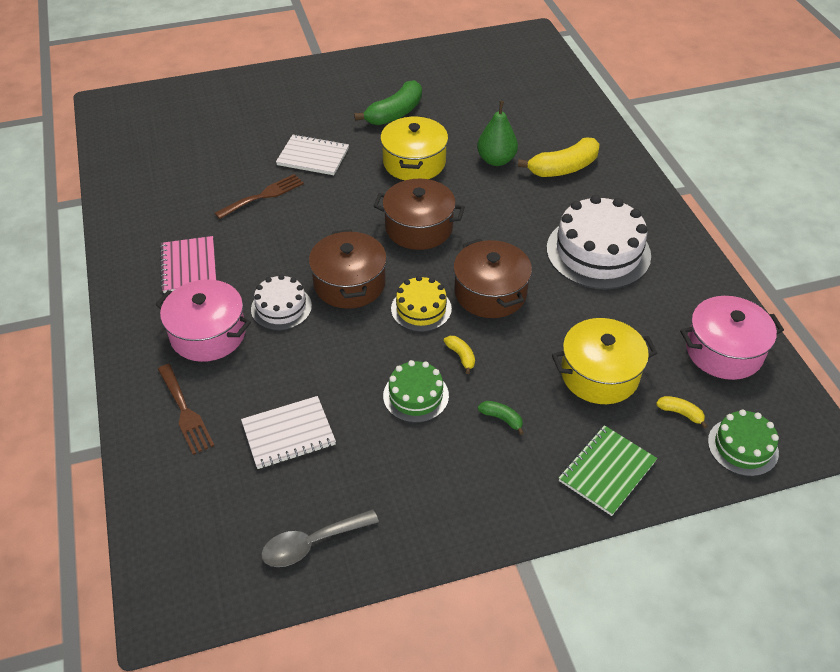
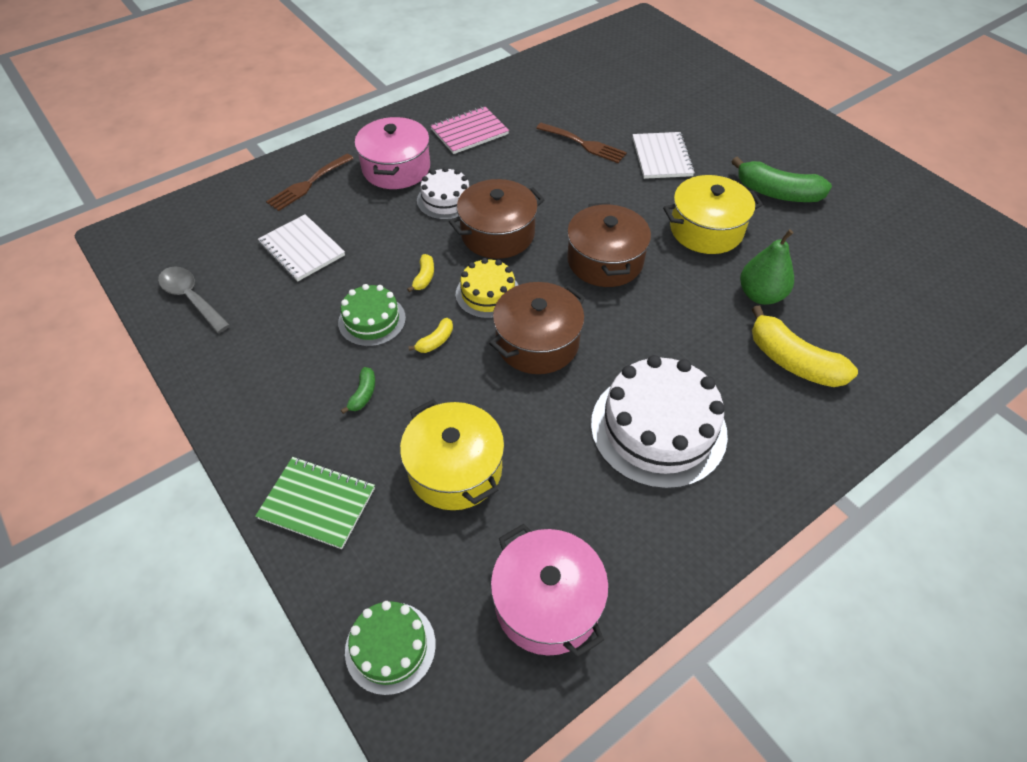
camera: 70 degrees right, 5 degrees up
yellow banana [656,396,707,428] -> yellow banana moved to [407,254,434,292]

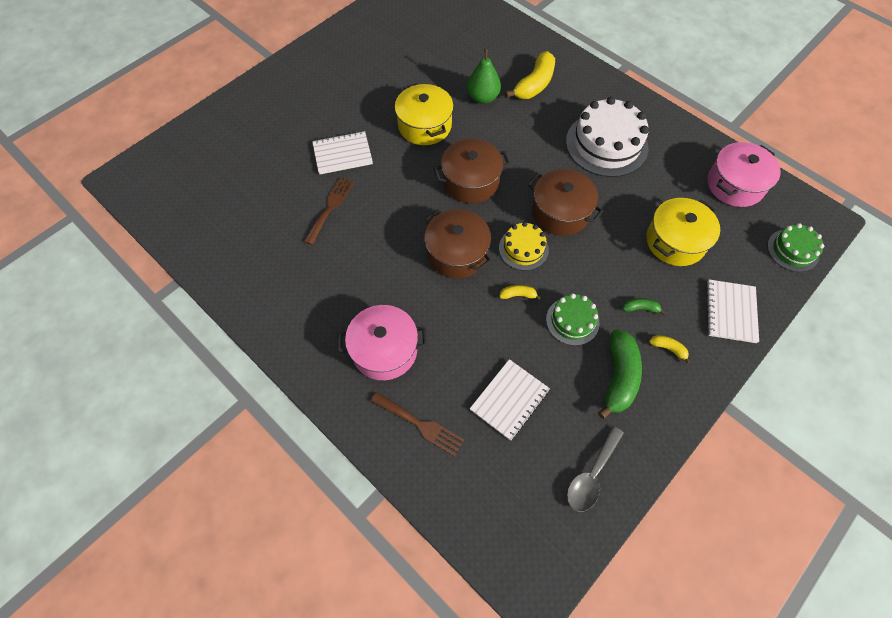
camera: 100 degrees left, 10 degrees up
green notebook [255,457,375,549] -> white notebook [706,280,759,343]
yellow banana [408,318,453,353] -> yellow banana moved to [649,335,690,364]
white cake [417,167,469,220] -> none
pink notebook [430,106,509,154] -> none
green banana [731,157,832,202] -> green banana moved to [598,329,642,419]

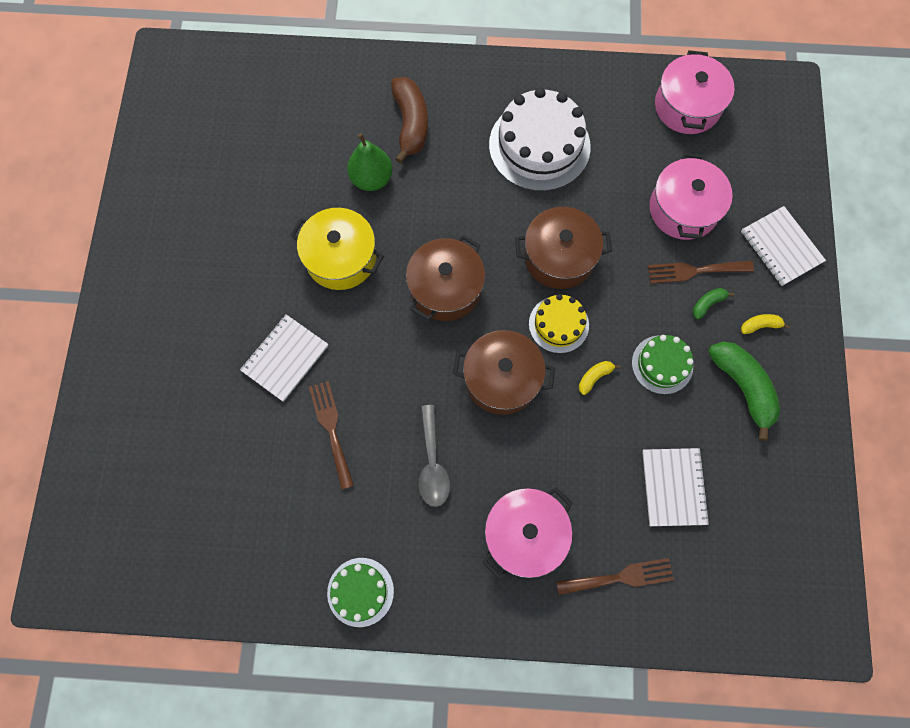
camera: 40 degrees left, 10 degrees up
yellow banana [505,51,555,99] -> brown banana [391,77,428,164]
grey spoon [567,426,624,512] -> grey spoon moved to [419,405,450,507]
yellow pot [646,198,720,266] -> pink pot [649,153,733,240]
green cake [767,223,824,272] -> green cake moved to [327,558,394,627]
none -> brown fork [648,261,754,284]

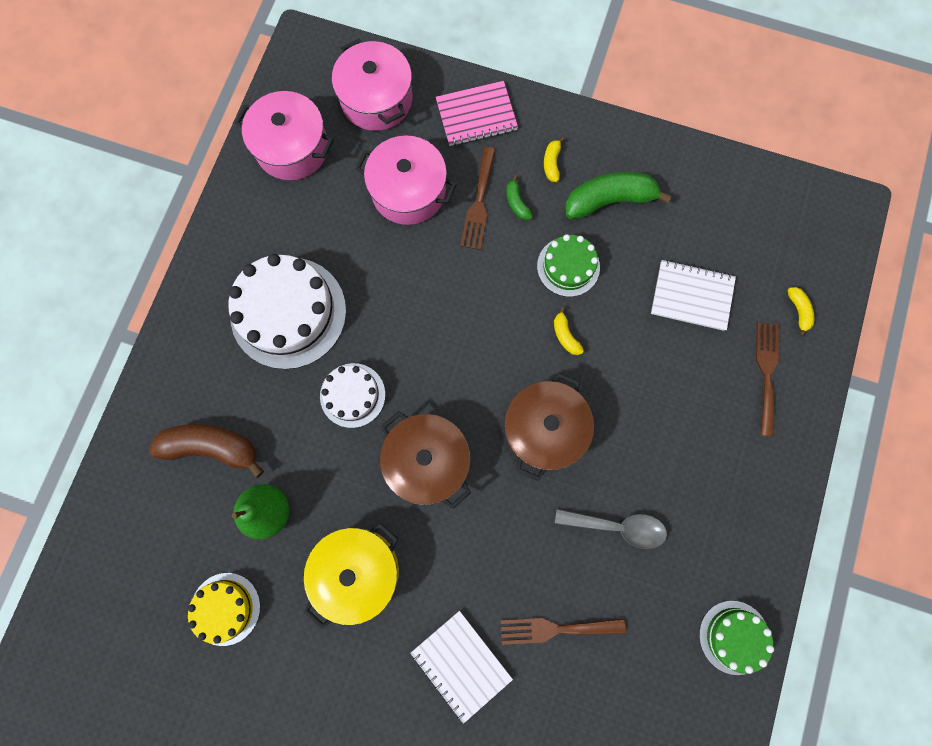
camera: 75 degrees left, 5 degrees up
pink pot [483,487,573,580] -> pink pot moved to [332,39,412,131]
brown pot [515,207,612,289] -> none
yellow cake [529,294,589,353] -> yellow cake moved to [188,573,260,646]
white notebook [741,206,826,286] -> pink notebook [436,81,518,146]
none -> white cake [320,363,385,428]
none -> yellow banana [787,287,814,337]

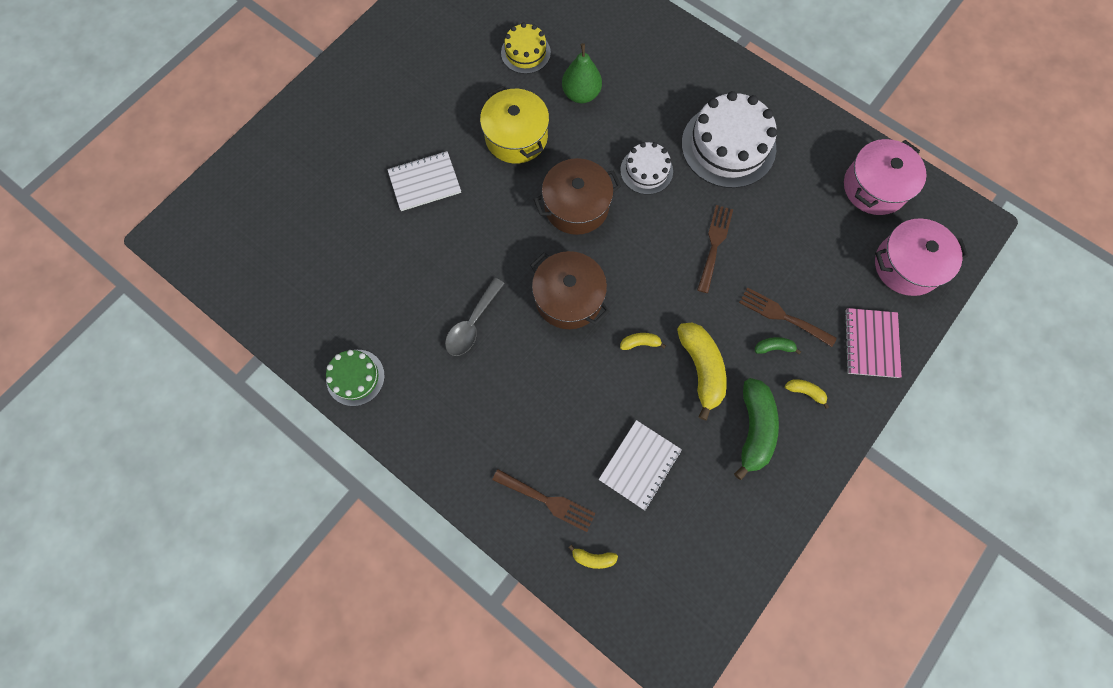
camera: 110 degrees right, 5 degrees down
brown banana [149,424,264,478] -> none
pink pot [355,135,457,225] -> none
brown fork [501,618,625,645] -> brown fork moved to [697,205,733,293]
green cake [537,234,600,297] -> yellow banana [677,322,727,420]

